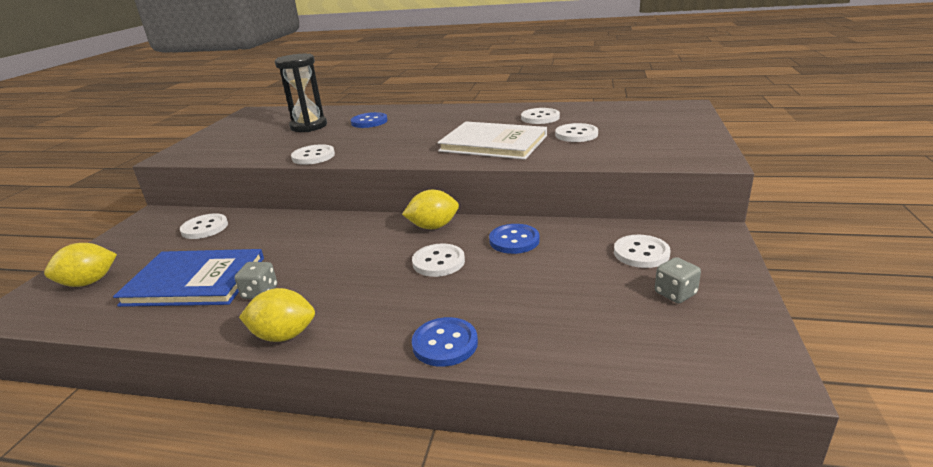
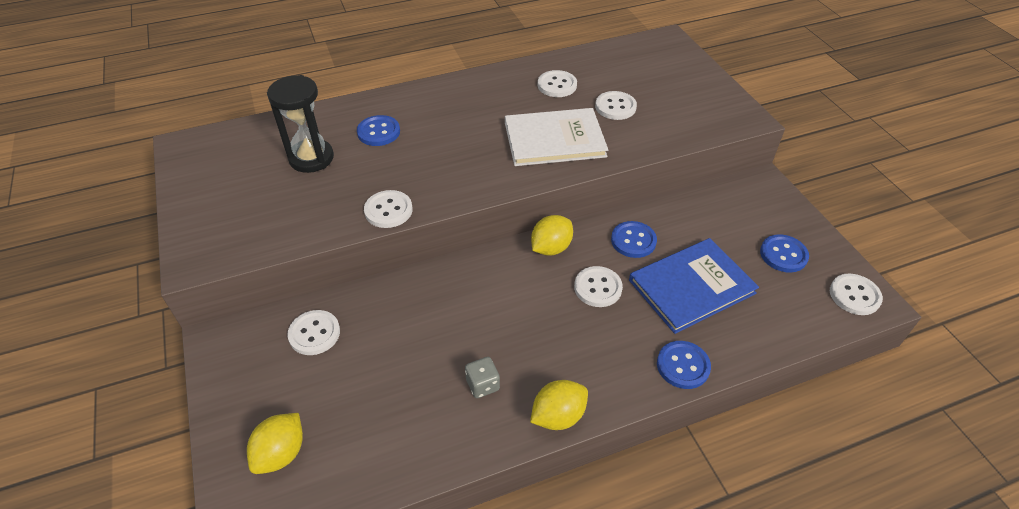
camera: 35 degrees left, 20 degrees up
blue book [113,249,264,307] -> blue book moved to [629,238,759,334]
white button [614,235,671,268] -> white button moved to [830,274,883,315]
grey dice [655,257,701,303] -> blue button [760,235,809,272]

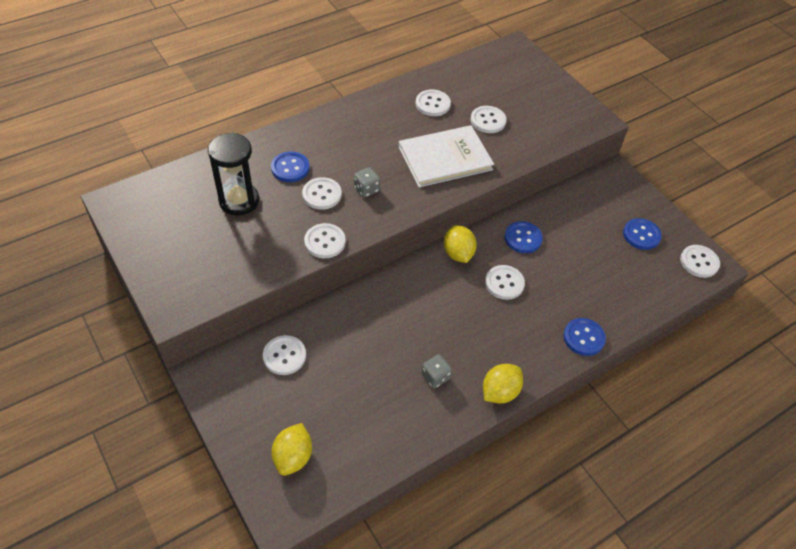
camera: 15 degrees left, 5 degrees up
yellow lemon [531,215,573,256] -> yellow lemon turned 45 degrees counterclockwise [444,225,477,263]
blue book [629,238,759,334] -> none
none -> white button [302,177,342,210]
none -> grey dice [354,167,380,198]

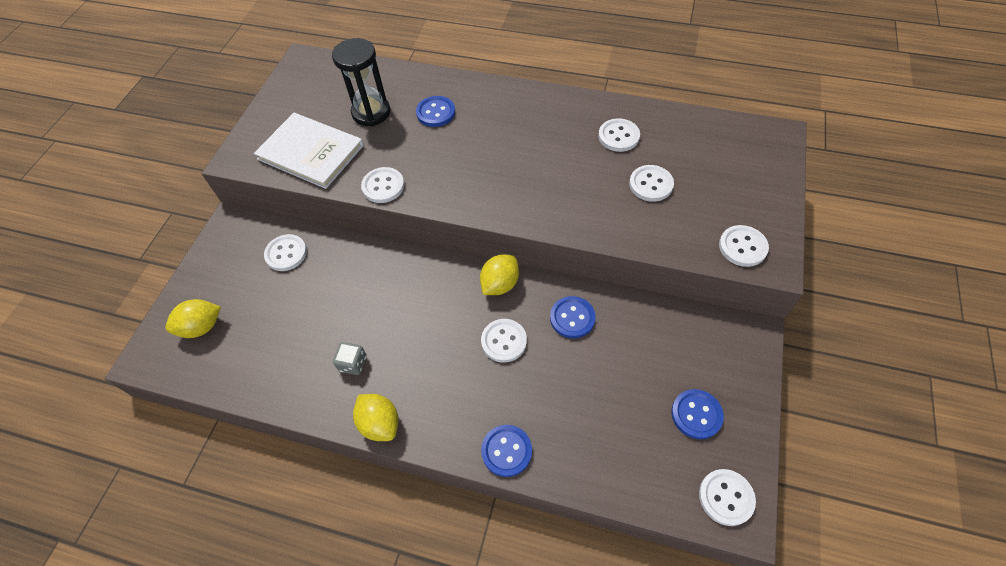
camera: 55 degrees right, 5 degrees up
white button [302,177,342,210] -> white button moved to [719,225,769,267]
grey dice [354,167,380,198] -> none
white book [398,125,494,187] -> white book moved to [254,113,364,189]
yellow lemon [483,364,523,404] -> yellow lemon turned 45 degrees clockwise [353,394,398,441]

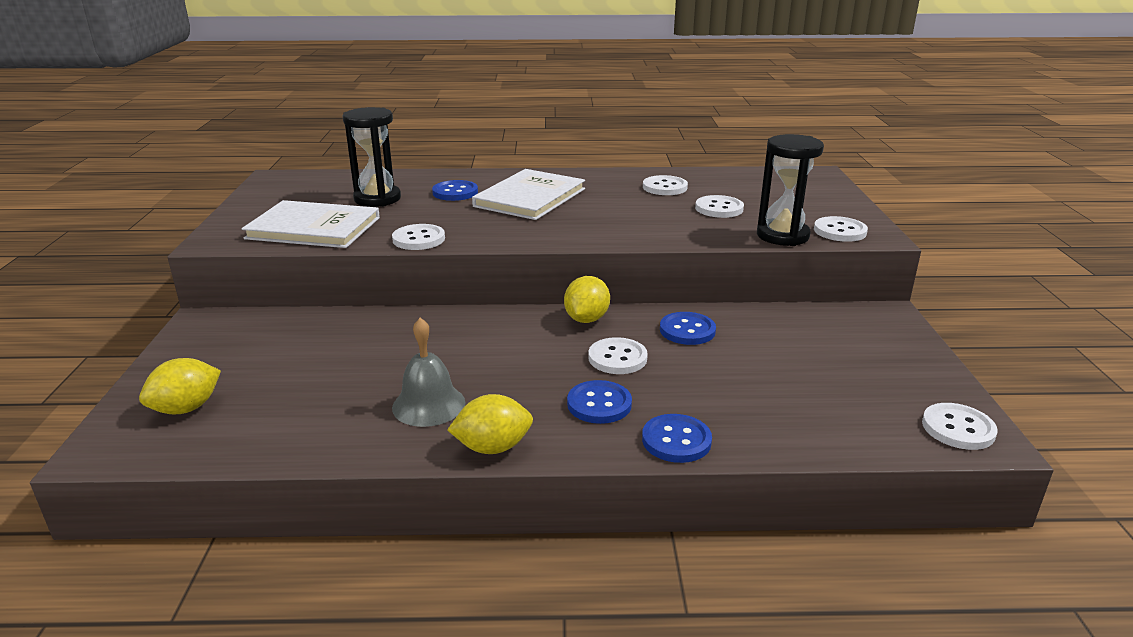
camera: 20 degrees left, 30 degrees down
white button [264,234,307,271] -> none
grey dice [333,342,367,375] -> grey bell [392,318,465,427]
yellow lemon [353,394,398,441] -> yellow lemon turned 45 degrees counterclockwise [447,394,533,454]
blue button [671,389,724,439] -> blue button moved to [567,380,632,424]
none -> white book [472,169,585,220]
none -> black hourglass [757,134,824,246]

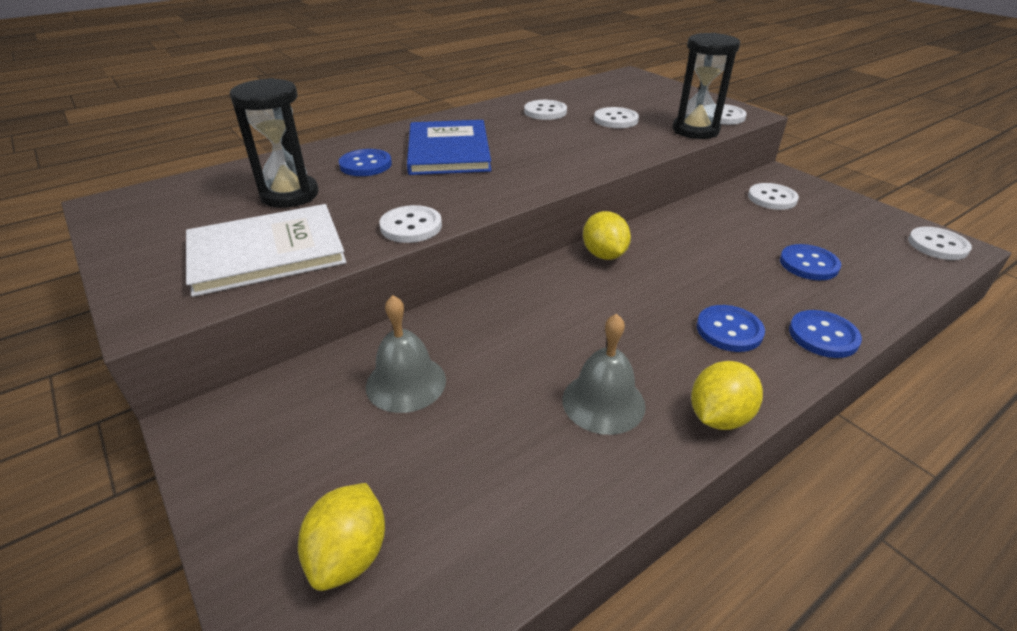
camera: 35 degrees left, 10 degrees up
white book [472,169,585,220] -> blue book [407,120,491,175]
white button [588,337,648,374] -> white button moved to [748,183,799,210]
blue button [660,312,716,345] -> blue button moved to [780,244,841,280]
none -> grey bell [366,295,446,413]

